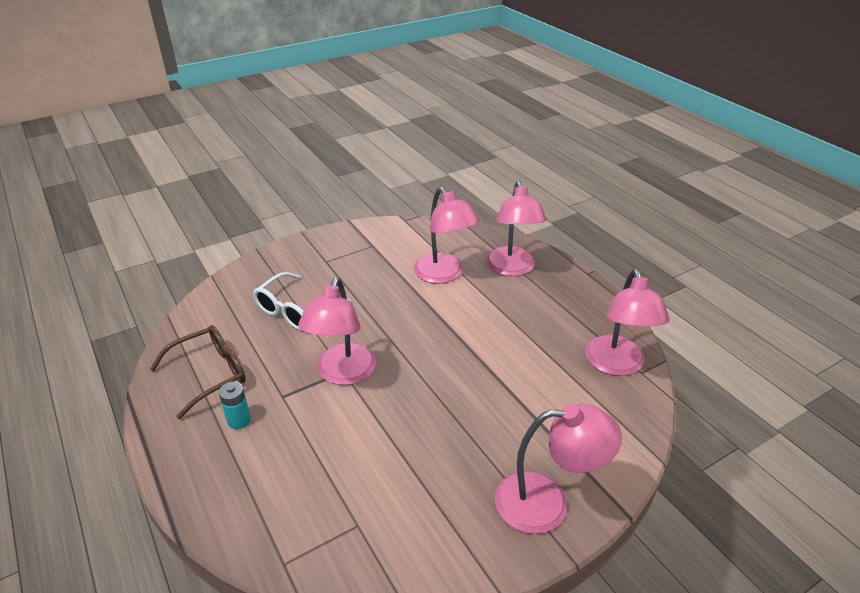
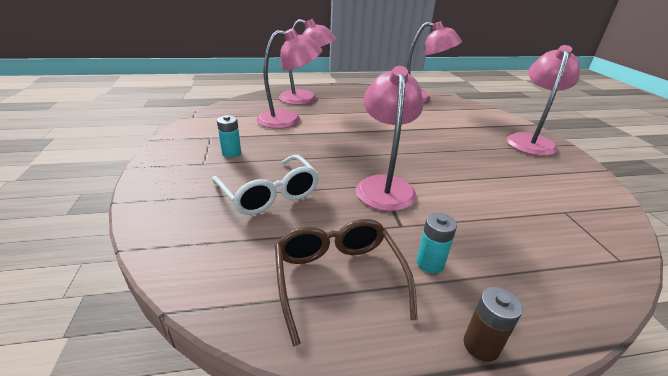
camera: 70 degrees left, 5 degrees down
pink lamp [298,277,376,385] -> pink lamp turned 120 degrees counterclockwise [356,66,423,211]
none -> turquoise battery [217,115,241,158]
none -> brown battery [464,287,523,362]

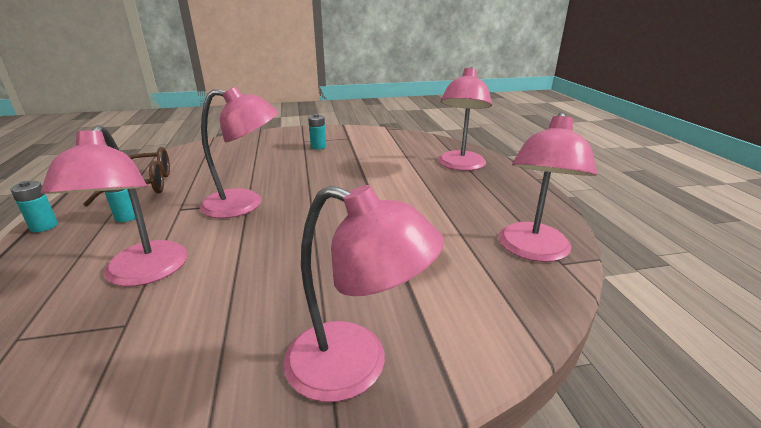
camera: 90 degrees right, 5 degrees down
white glasses [212,155,319,215] -> none
pink lamp [256,28,322,129] -> pink lamp moved to [41,125,188,287]
brown battery [464,287,523,362] -> turquoise battery [10,181,58,232]

